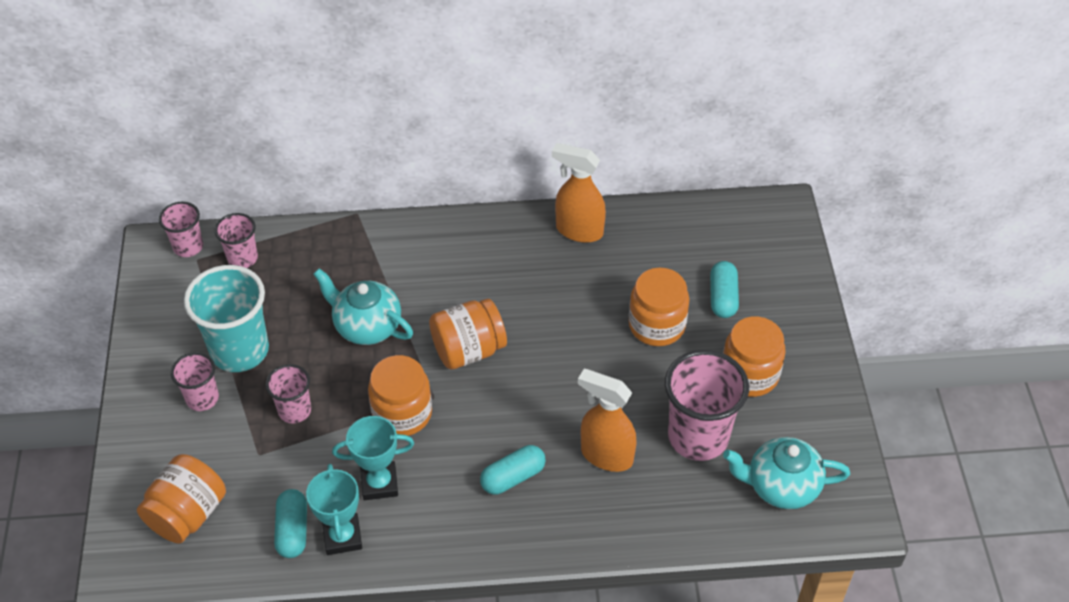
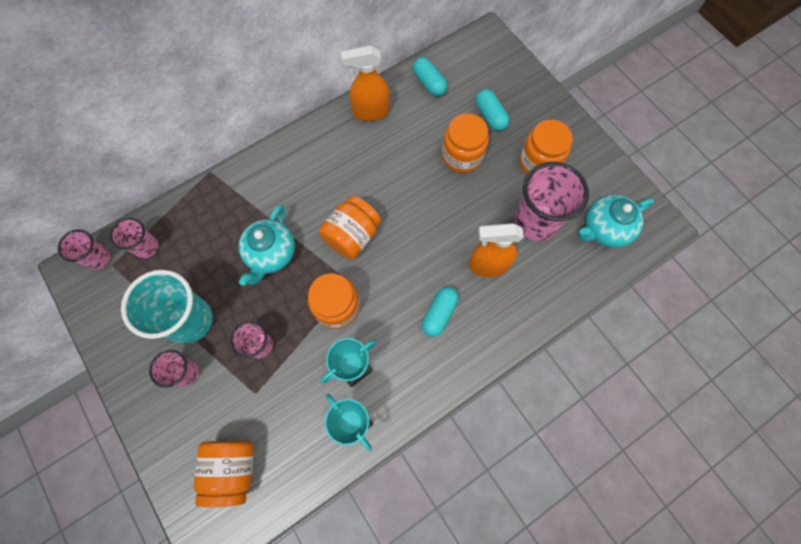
camera: 30 degrees left, 20 degrees up
turquoise capsule [274,489,307,558] -> turquoise capsule moved to [413,57,447,96]
turquoise teapot [313,268,413,345] -> turquoise teapot turned 75 degrees counterclockwise [239,205,295,286]

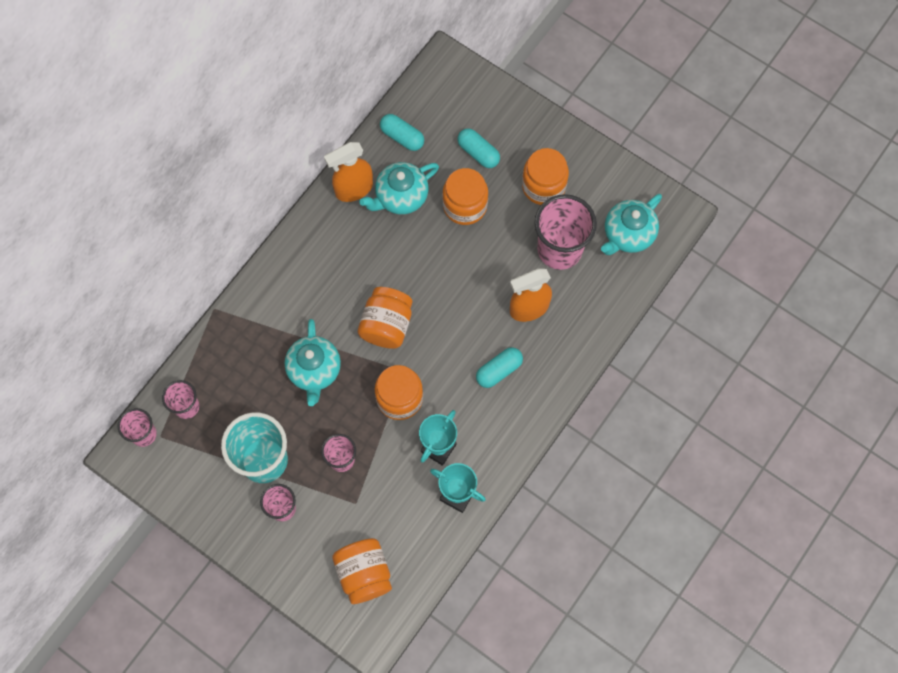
camera: 20 degrees left, 0 degrees up
turquoise capsule [422,287,459,337] -> turquoise capsule turned 45 degrees clockwise [476,347,523,388]
none -> turquoise teapot [359,162,439,215]

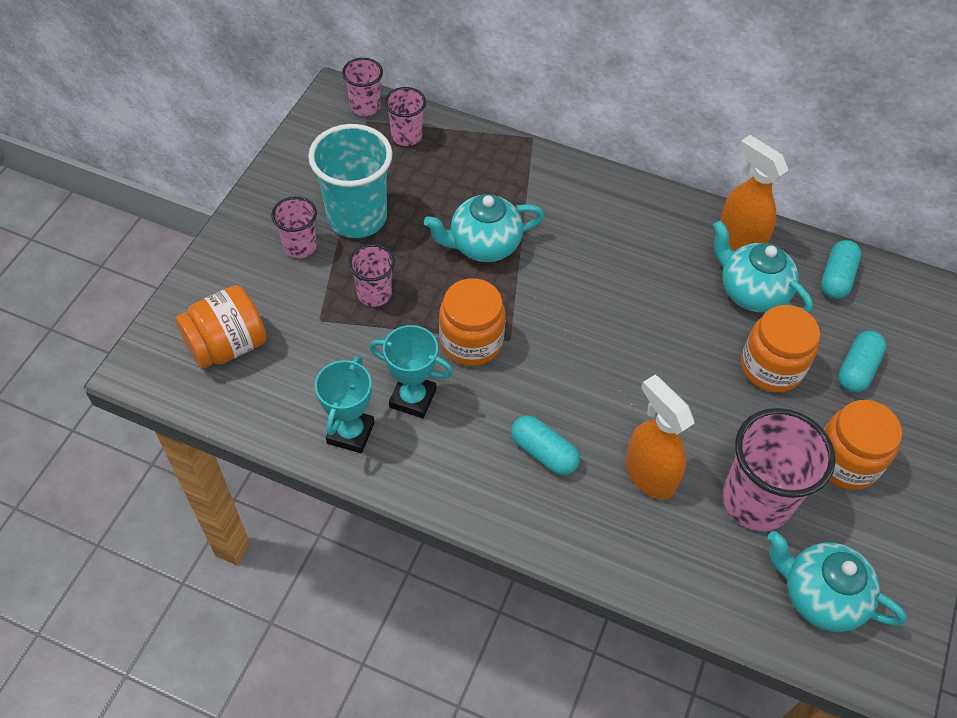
camera: 75 degrees right, 15 degrees down
orange jar [358,287,412,349] -> none

